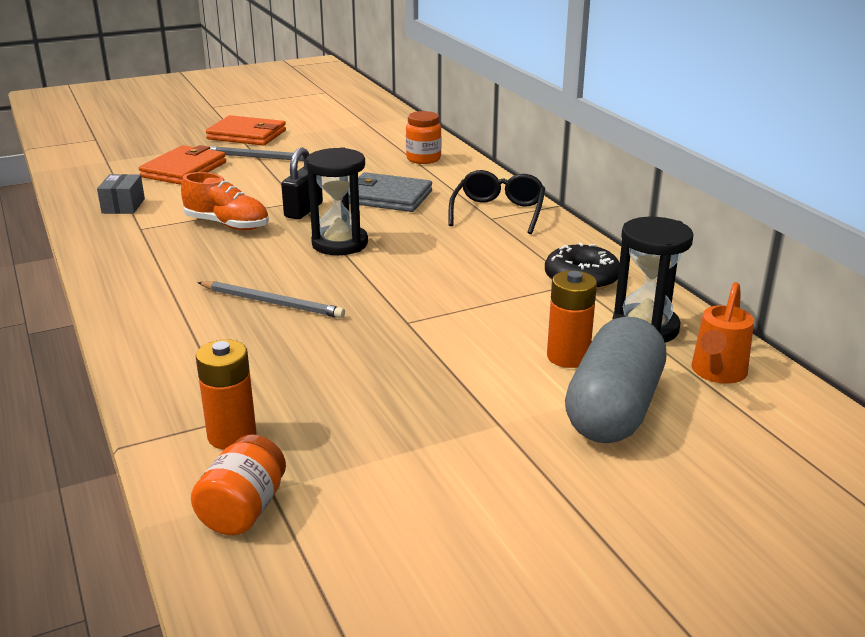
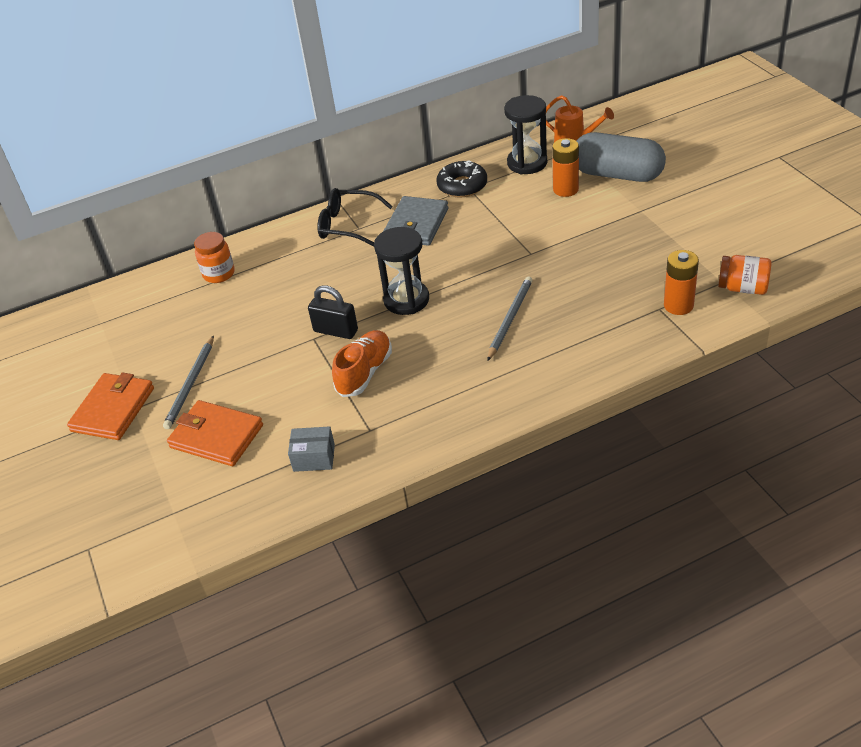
camera: 85 degrees left, 15 degrees up
grey wallet [348,172,432,212] -> grey wallet moved to [384,196,448,246]

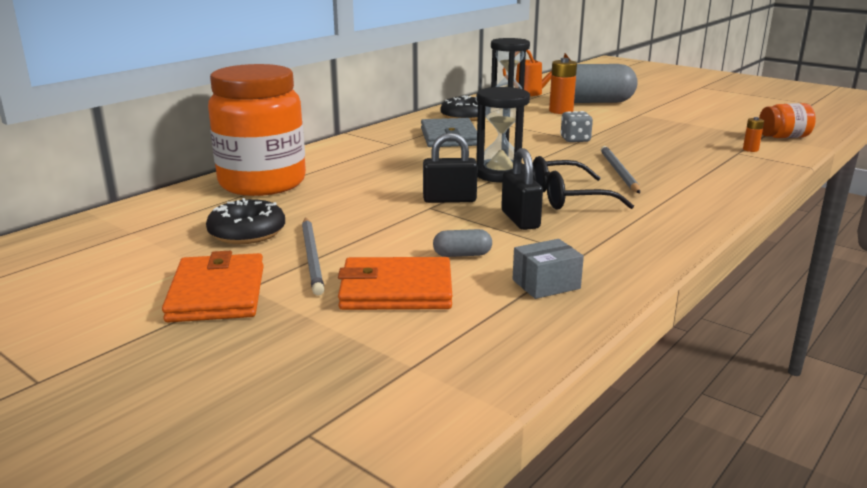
camera: 30 degrees left, 20 degrees down
orange jar [194,232,235,283] -> orange jar [208,64,306,196], size x2.17
black glasses [318,188,393,247] -> black glasses moved to [533,156,634,209]
orange shoe [332,330,392,397] -> black padlock [501,148,543,230]
orange battery [664,250,699,315] -> orange battery [743,117,764,152], size x0.53
none -> black donut [206,198,285,244]
none -> grey capsule [433,229,492,257]
none -> grey dice [560,111,593,142]

